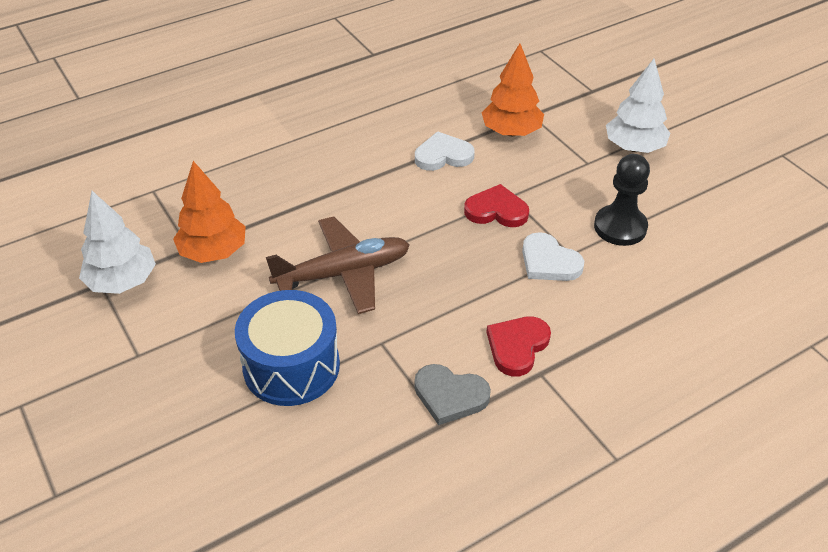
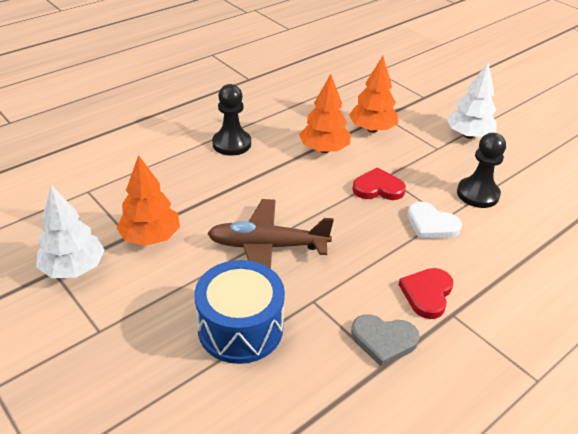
camera: 10 degrees left, 5 degrees down
brown plane [266,216,410,314] -> brown plane turned 150 degrees counterclockwise [207,199,334,269]
white heart [415,132,475,171] -> orange tree [299,74,351,153]
none -> black pawn [212,84,251,156]

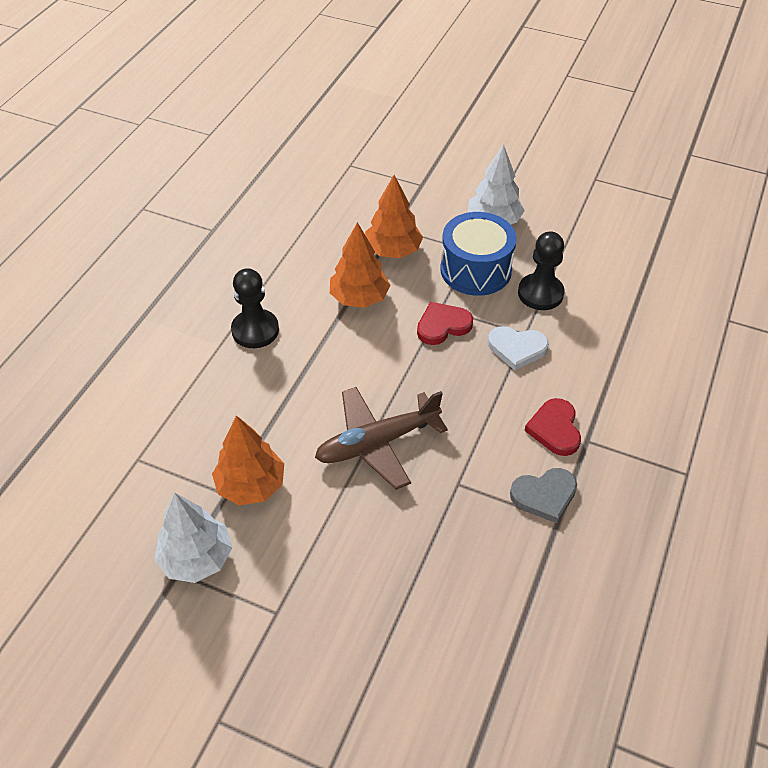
camera: 25 degrees left, 10 degrees up
blue drum [195,260,285,364] -> blue drum moved to [440,212,517,296]

